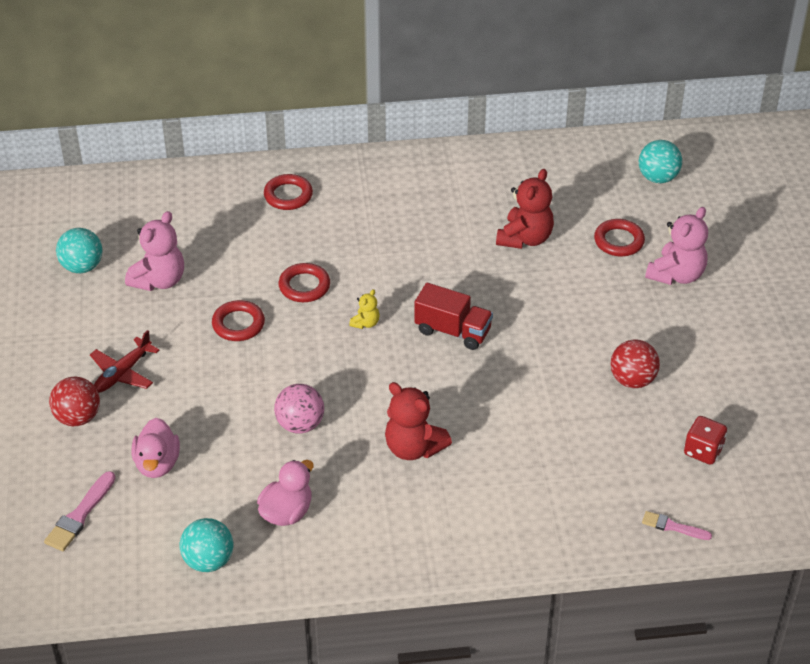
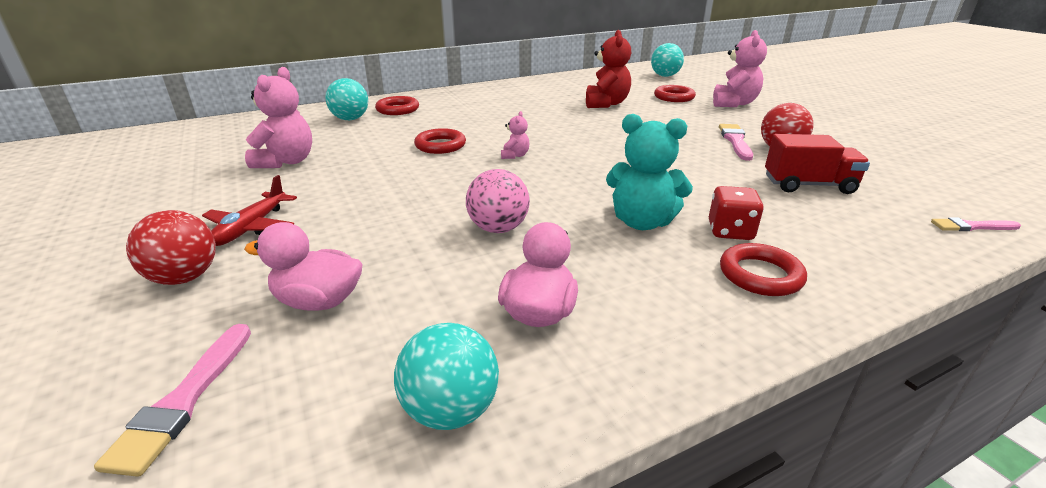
camera: 20 degrees left, 15 degrees down
turquoise ball [56,228,103,273] -> turquoise ball moved to [325,78,368,120]
pink duck [132,418,180,478] -> pink duck turned 120 degrees clockwise [244,222,363,311]
red ring [212,300,265,341] -> red ring moved to [720,243,807,296]
yellow teddy bear [349,289,380,329] -> pink teddy bear [501,111,529,159]
red teddy bear [385,382,452,460] -> turquoise teddy bear [606,114,693,230]
red truck [414,283,493,350] -> red truck moved to [765,134,870,194]
red dice [684,416,727,465] -> red dice moved to [709,186,764,240]
none -> pink brush [719,124,753,161]

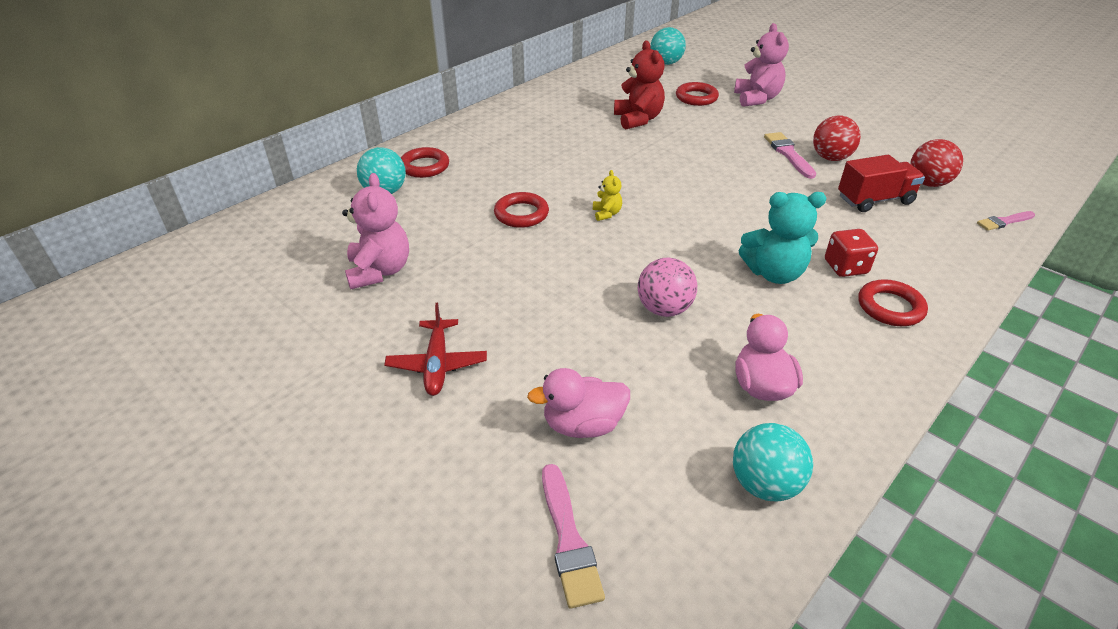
camera: 20 degrees left, 10 degrees up
red ball [126,210,215,285] -> red ball moved to [910,139,963,187]
pink teddy bear [501,111,529,159] -> yellow teddy bear [593,170,622,221]

